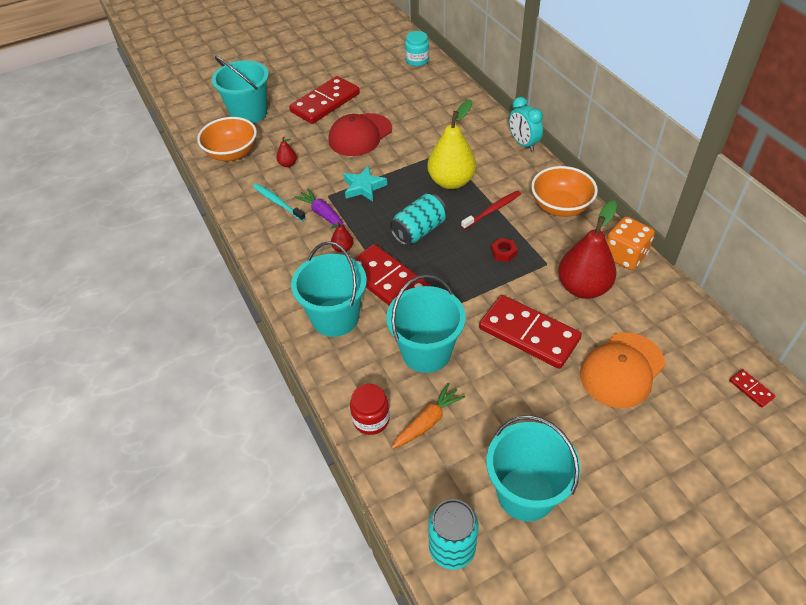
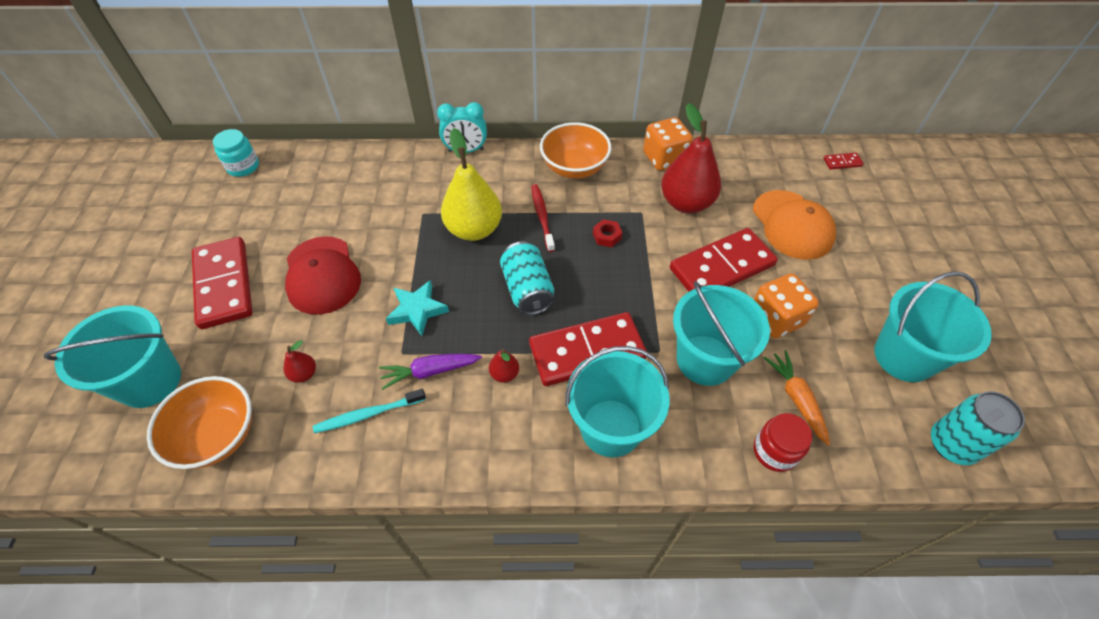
camera: 65 degrees left, 5 degrees up
none -> orange dice [754,273,819,338]

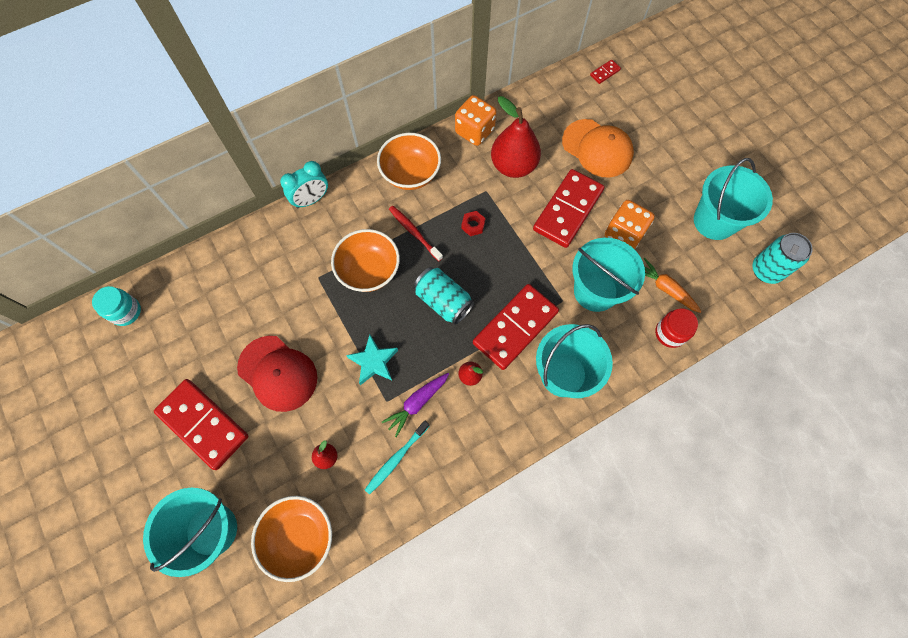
camera: 30 degrees left, 15 degrees up
yellow pear [441,128,502,241] -> orange bowl [331,229,400,292]

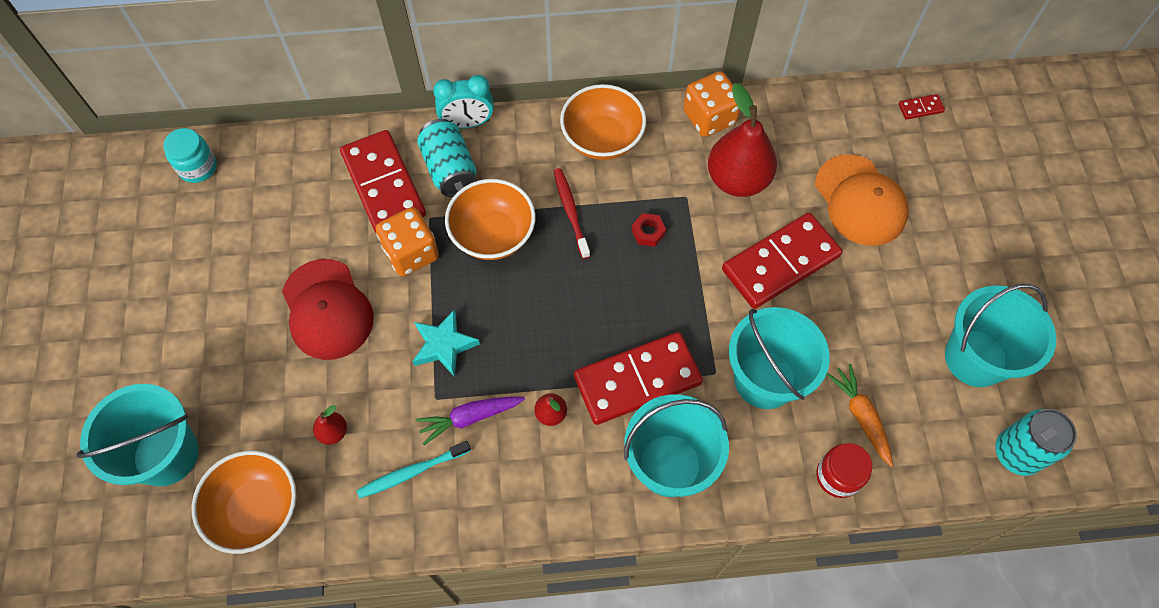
camera: 25 degrees right, 5 degrees down
red domino [154,379,249,470] -> red domino moved to [340,130,426,234]
turquoise can [414,267,474,325] -> turquoise can moved to [417,119,477,197]
orange dice [605,200,655,249] -> orange dice moved to [375,207,439,276]

